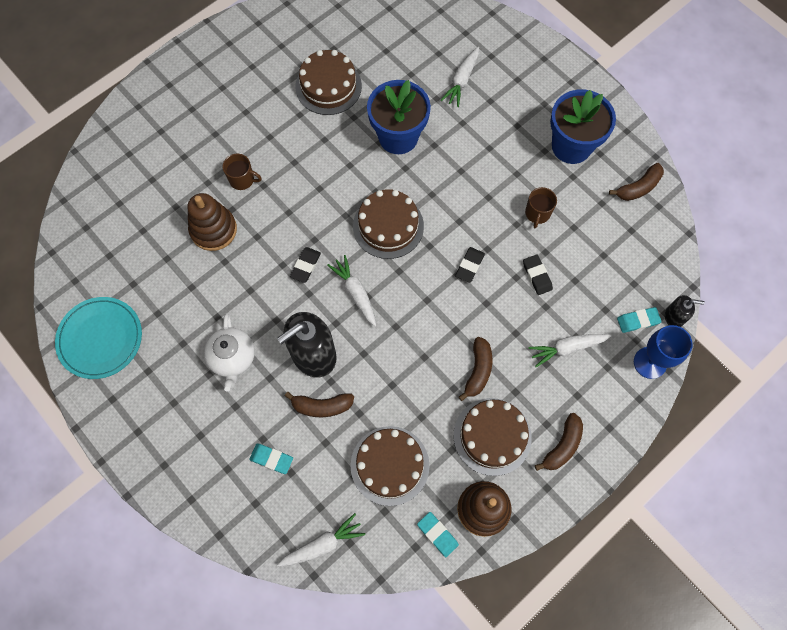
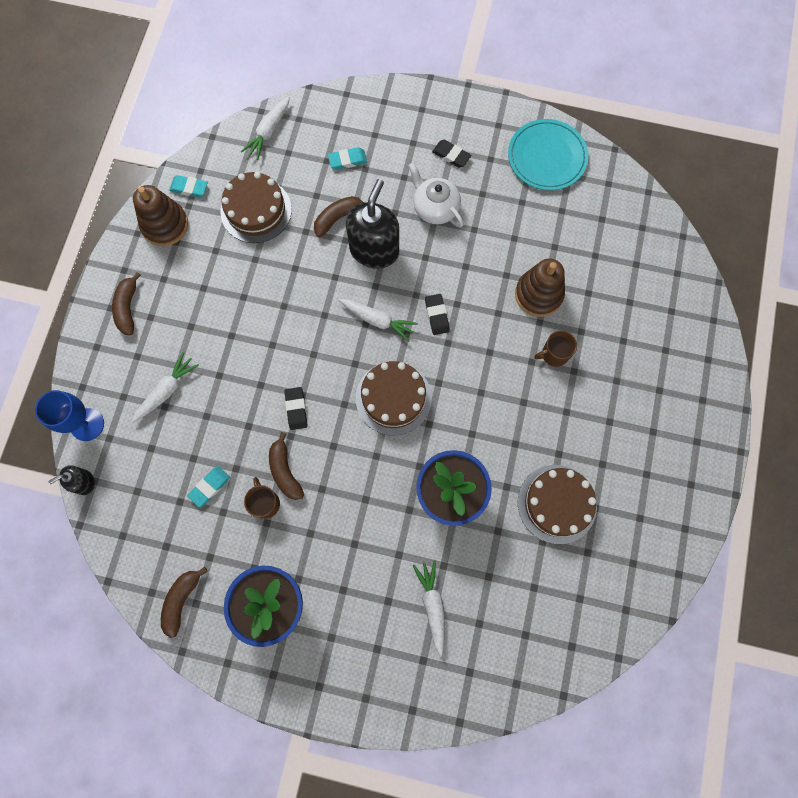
camera: 145 degrees right, 5 degrees up
brown cake [454,398,532,476] -> none
brown banana [459,337,492,401] -> brown banana moved to [269,432,304,500]
black eraser [523,254,553,295] -> black eraser moved to [432,140,471,168]
turquoise eraser [617,307,662,333] -> turquoise eraser moved to [187,466,230,508]

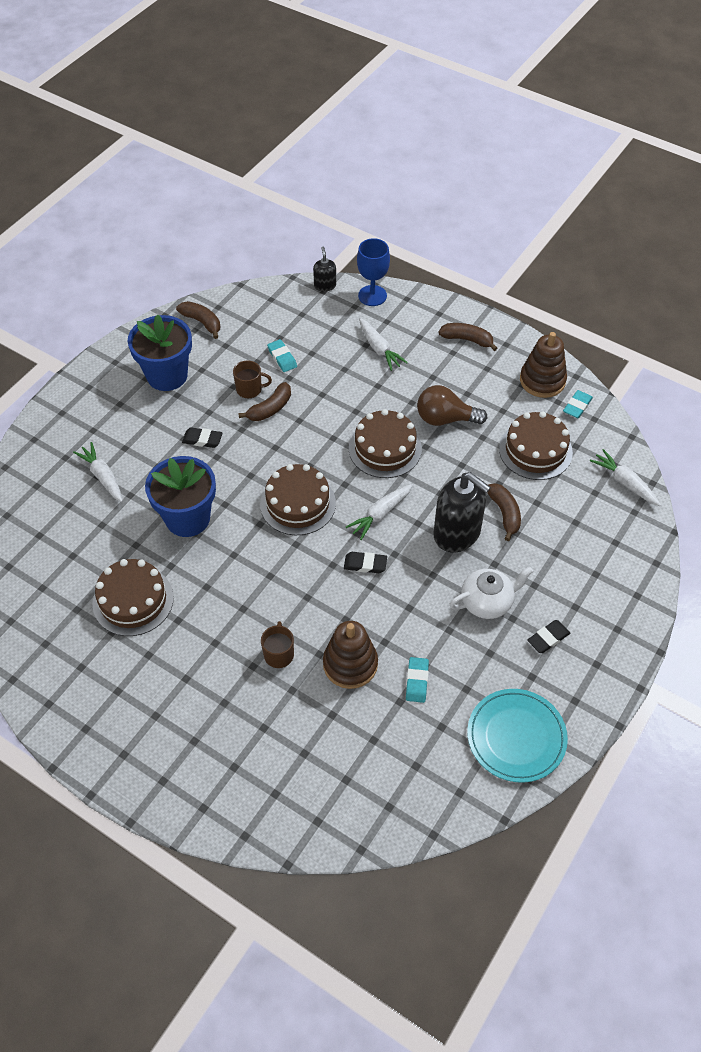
camera: 110 degrees right, 20 degrees down
brown banana [269,432,304,500] -> brown banana turned 135 degrees clockwise [238,382,291,421]
black eraser [284,387,308,430] -> black eraser moved to [182,427,223,448]
turquoise eraser [328,147,367,170] -> turquoise eraser moved to [406,657,429,703]
white carrot [413,560,445,657] -> white carrot turned 135 degrees counterclockwise [73,442,123,502]
none -> brown cake [349,409,422,478]
none -> brown light bulb [417,385,487,426]

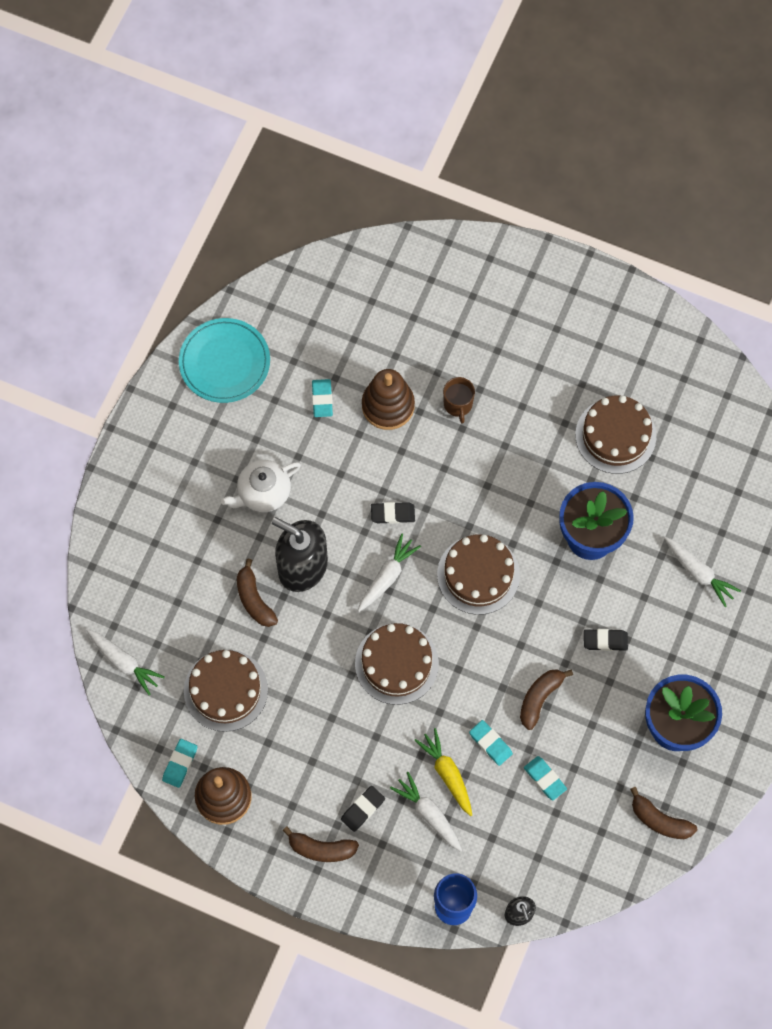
camera: 170 degrees right, 15 degrees up
brown mug [233,360,272,398] -> none
brown light bulb [417,385,487,426] -> none
black eraser [527,620,570,653] -> black eraser moved to [341,786,385,832]
none -> yellow carrot [414,728,472,816]
none -> turquoise eraser [469,720,513,766]

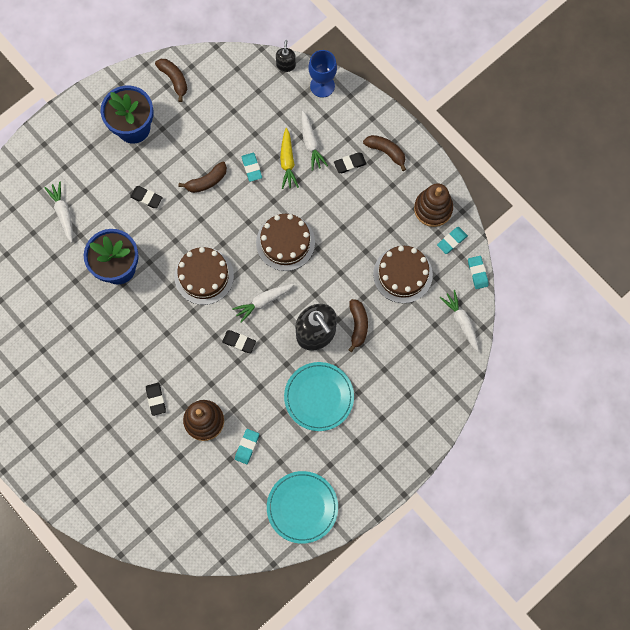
camera: 155 degrees left, 5 degrees up
white teapot [221,460,301,512] -> turquoise plate [284,362,354,431]
brown mug [443,377,475,423] -> black eraser [146,383,166,416]
turquoise eraser [524,756,567,800] -> turquoise eraser moved to [468,256,489,289]
brown cake [575,395,656,474] -> none

